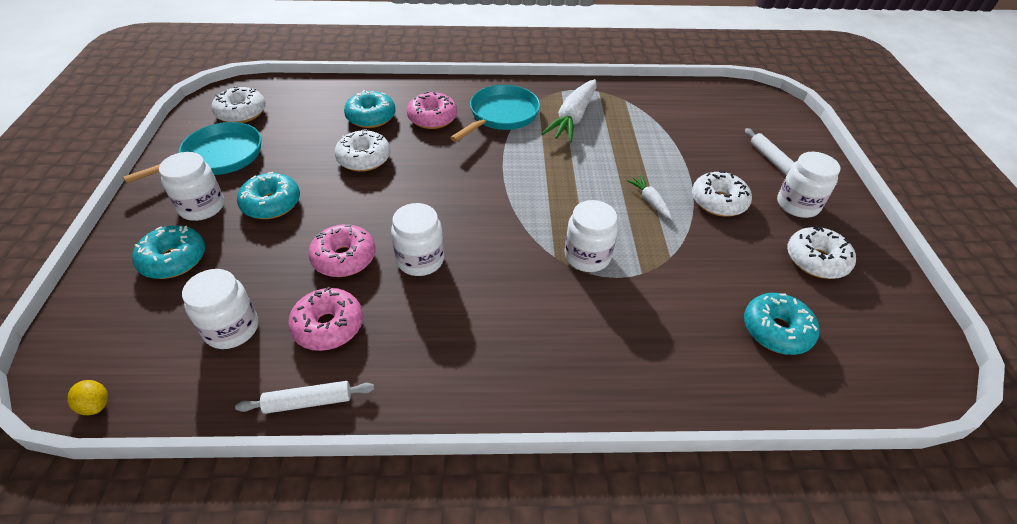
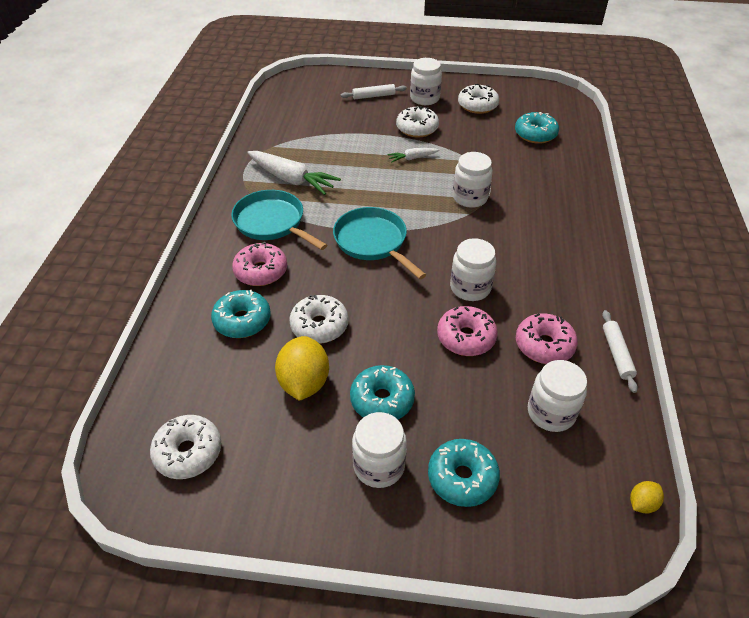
camera: 80 degrees left, 0 degrees up
turquoise pan [123,122,261,183] -> turquoise pan moved to [333,207,426,279]
none -> yellow lemon [275,336,329,401]

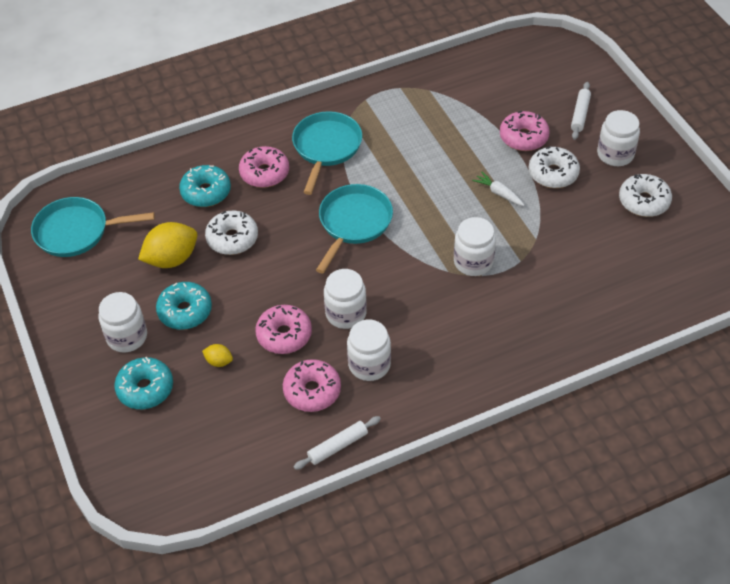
camera: 60 degrees right, 5 degrees up
white donut [150,415,221,479] -> turquoise pan [31,197,155,257]
white carrot [247,151,341,195] -> none
white rolling pin [341,84,407,99] -> white rolling pin turned 60 degrees clockwise [571,82,591,140]
turquoise donut [515,112,559,144] -> none
white jar [528,360,587,432] -> white jar moved to [347,320,391,381]
yellow lemon [630,481,664,513] -> yellow lemon moved to [202,344,233,367]
none -> pink donut [500,111,550,151]

